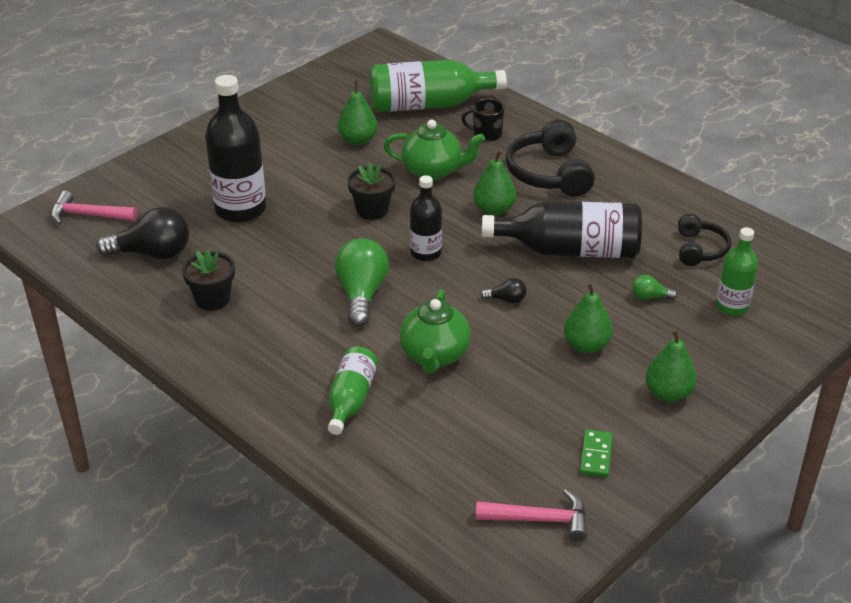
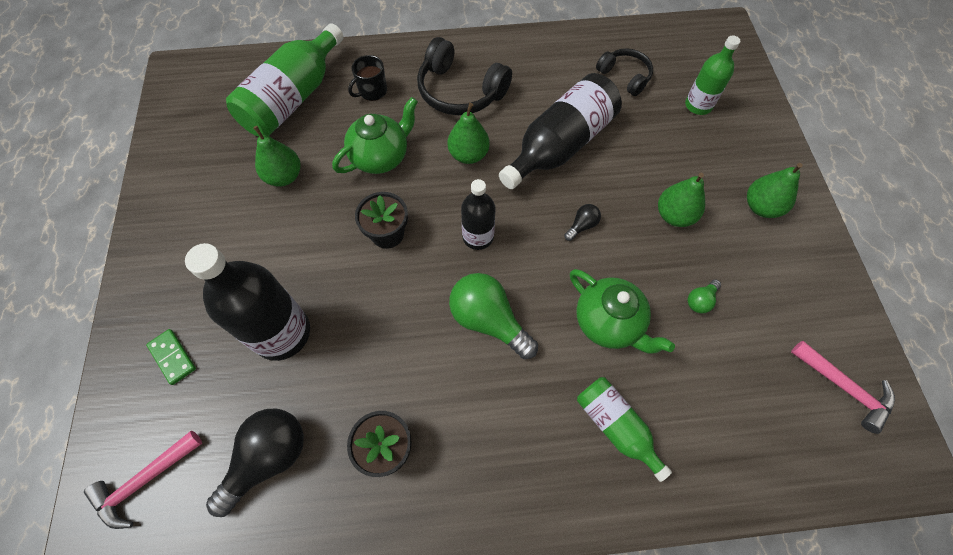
camera: 50 degrees left, 25 degrees up
pink hammer [476,489,587,542] -> pink hammer turned 90 degrees clockwise [791,341,895,434]
green domino [580,429,613,477] -> green domino moved to [146,329,196,385]
green light bulb [632,275,677,300] -> green light bulb moved to [688,279,721,313]

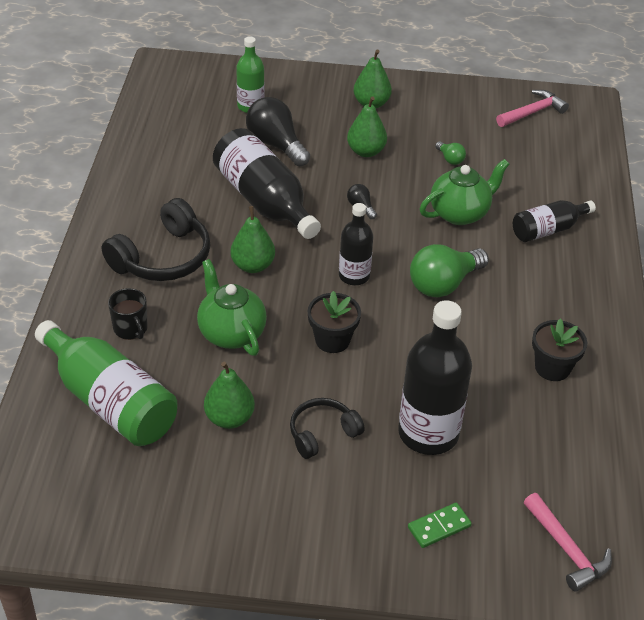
camera: 80 degrees left, 20 degrees down
black light bulb [206,409,304,517] -> black light bulb moved to [246,97,310,166]
green bottle [577,377,672,482] -> black bottle [513,200,596,242]
black headphones [596,49,653,96] -> black headphones moved to [290,398,365,459]

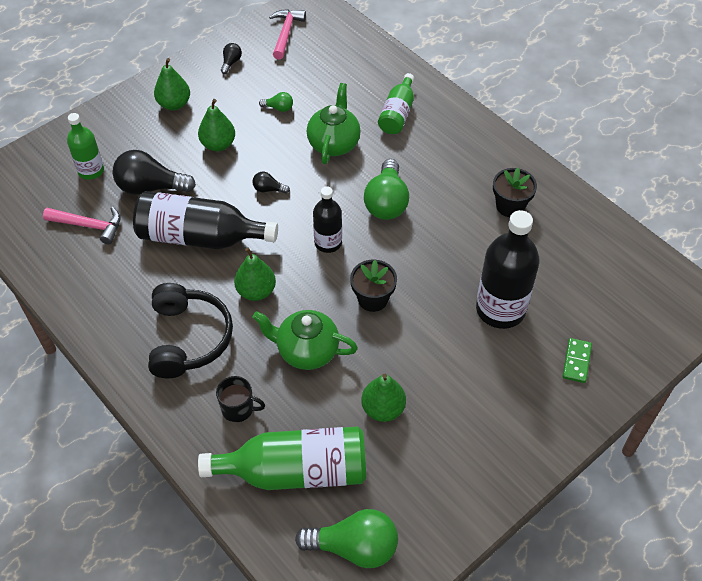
camera: 45 degrees left, 10 degrees up
black headphones [290,398,365,459] -> none
black bottle [513,200,596,242] -> green bottle [378,73,414,134]
pink hammer [524,493,612,592] -> pink hammer moved to [43,207,120,244]
none -> black light bulb [221,43,242,74]
none -> green light bulb [295,509,398,568]

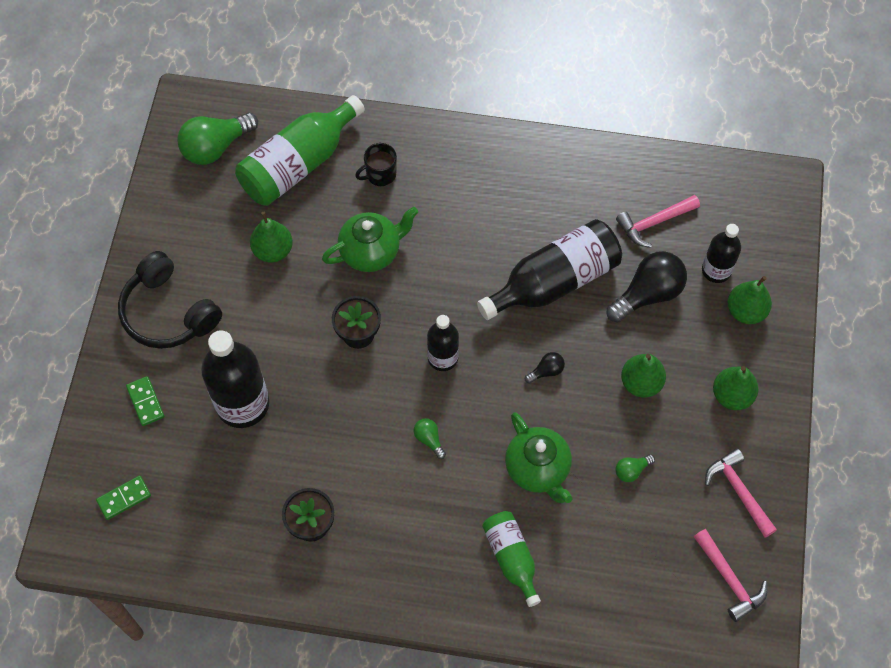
camera: 140 degrees right, 10 degrees up
green bottle [67,113,104,180] -> black bottle [702,224,741,283]
black headphones [148,283,233,378] -> black headphones moved to [118,251,222,349]
black light bulb [221,43,242,74] -> pink hammer [705,448,777,538]
green pear [234,248,276,301] -> green pear moved to [728,276,772,324]
green light bulb [364,159,409,220] -> green light bulb [414,418,446,459], size x0.47
none -> green domino [96,476,151,520]

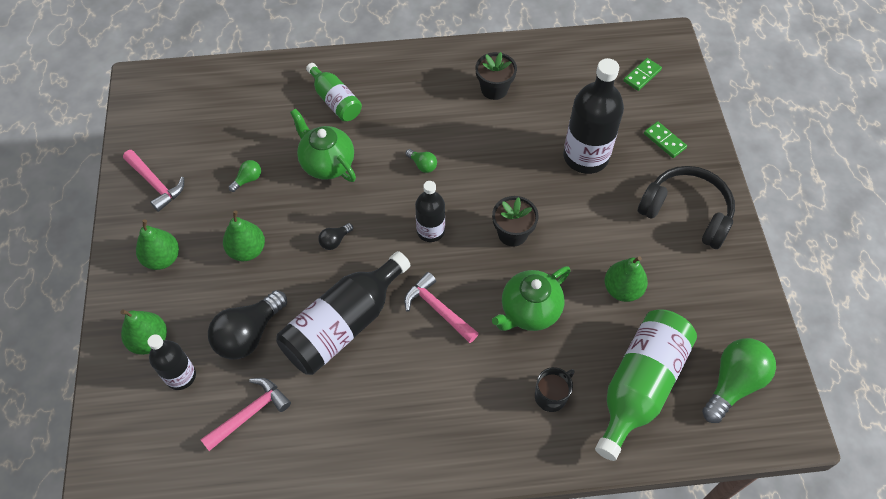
camera: 165 degrees right, 5 degrees down
pink hammer [694,529,768,622] -> pink hammer moved to [404,272,479,343]

